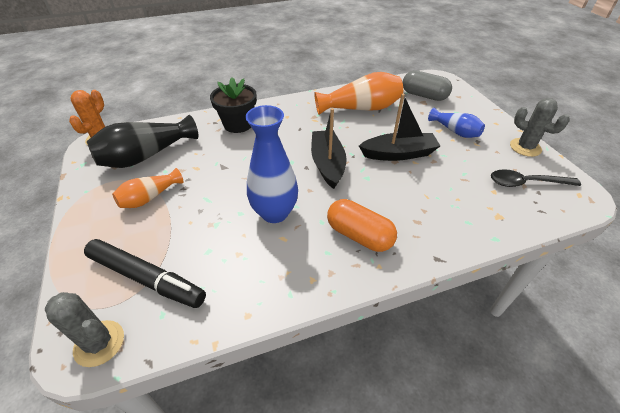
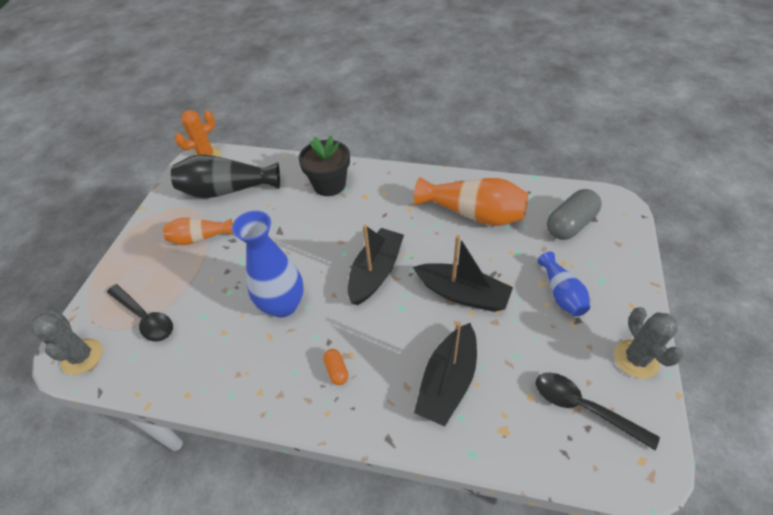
camera: 35 degrees right, 5 degrees up
black marker [84,239,206,308] -> black spoon [107,284,173,341]
orange capsule [327,199,397,252] -> orange capsule [323,349,348,385], size x0.48
grey capsule [403,70,452,101] -> grey capsule turned 75 degrees clockwise [547,189,602,240]
none -> black boat [414,322,477,427]

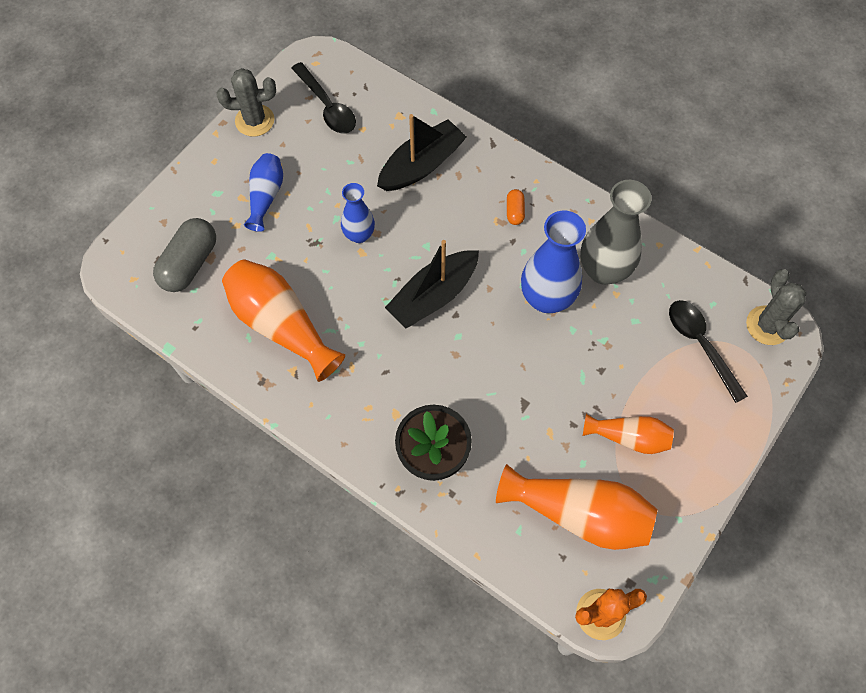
camera: 160 degrees left, 15 degrees up
black vase [171,154,280,198] -> orange vase [496,464,657,550]
black boat [413,235,513,312] -> blue vase [341,183,375,243]
grey capsule [547,189,602,240] -> grey capsule turned 45 degrees counterclockwise [153,218,216,292]
grey cactus [614,307,684,379] -> grey cactus turned 75 degrees clockwise [217,68,276,137]
none -> grey vase [580,180,652,285]

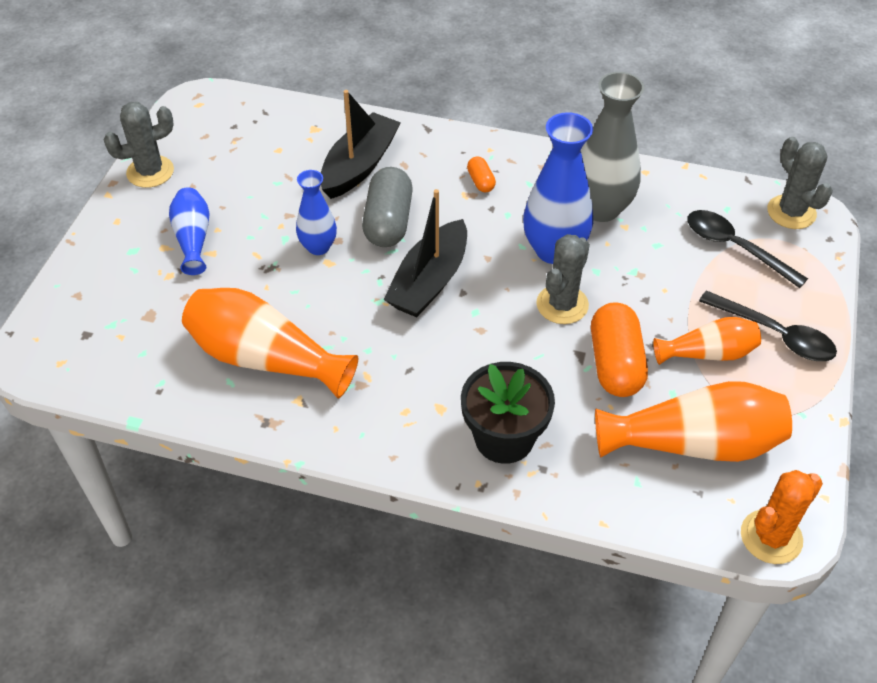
camera: 20 degrees left, 15 degrees down
grey capsule [153,218,216,292] -> grey capsule moved to [362,167,413,247]
black spoon [291,62,356,133] -> black spoon moved to [699,290,837,361]
none -> grey cactus [536,234,590,324]
none -> orange capsule [591,302,648,397]

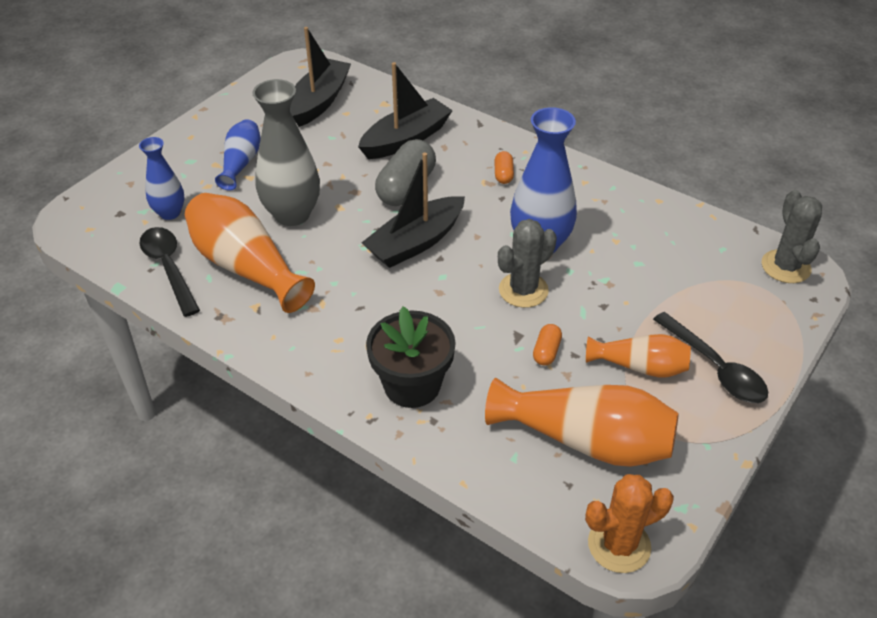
camera: 20 degrees right, 5 degrees down
grey cactus [104,102,174,188] -> none
blue vase [296,170,337,255] -> blue vase moved to [139,137,185,220]
grey vase [581,72,644,222] -> grey vase moved to [252,79,320,226]
orange capsule [591,302,648,397] -> orange capsule [533,324,562,365], size x0.48
black spoon [687,210,808,288] -> black spoon moved to [139,227,200,317]
none -> black boat [290,27,351,127]

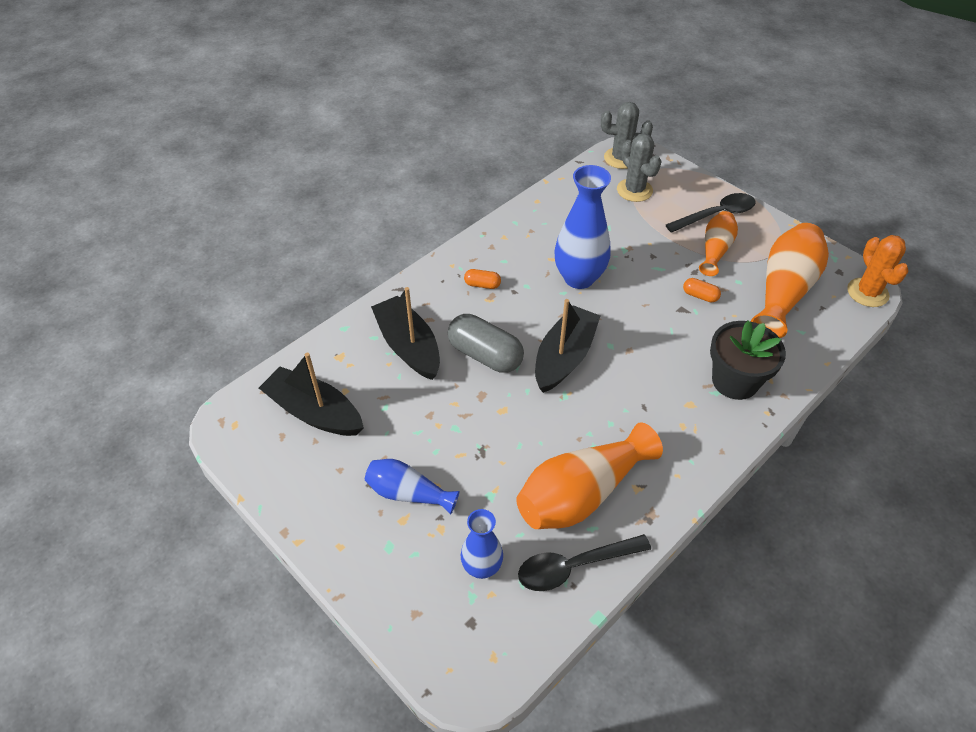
camera: 80 degrees left, 5 degrees up
grey vase [252,79,320,226] -> none
black boat [362,152,465,268] -> black boat turned 120 degrees counterclockwise [535,299,600,393]
grey cactus [498,219,557,308] -> grey cactus moved to [617,133,662,202]

